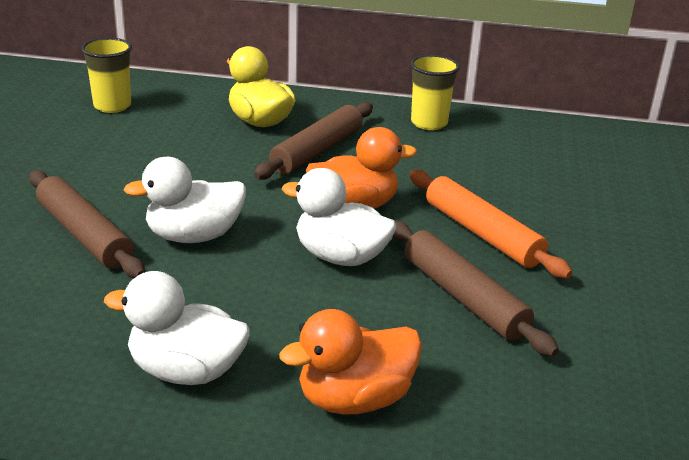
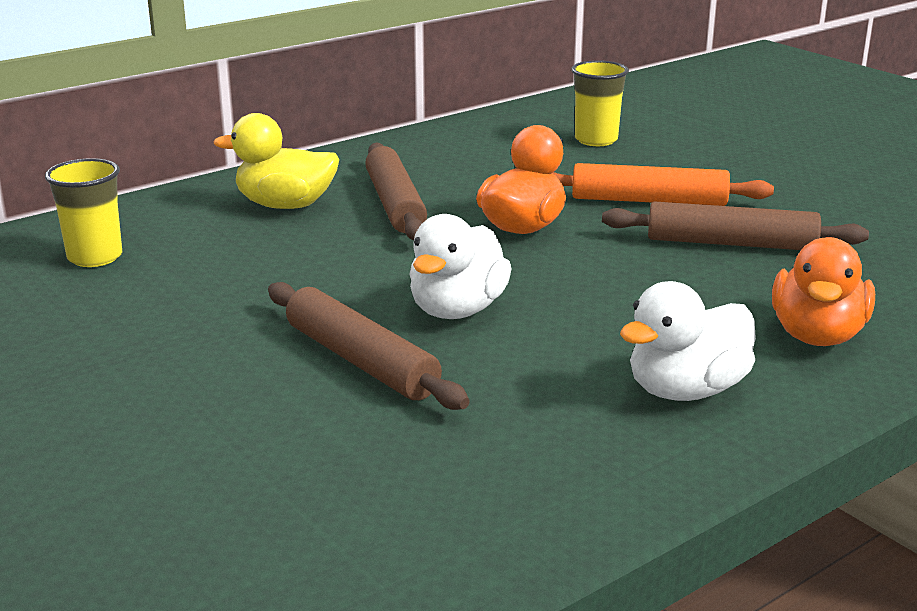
camera: 45 degrees left, 5 degrees down
brown rolling pin [29,170,145,278] -> brown rolling pin turned 45 degrees clockwise [268,282,470,410]
white duck [282,168,397,266] -> none
yellow cup [410,55,460,130] -> yellow cup moved to [571,60,629,146]

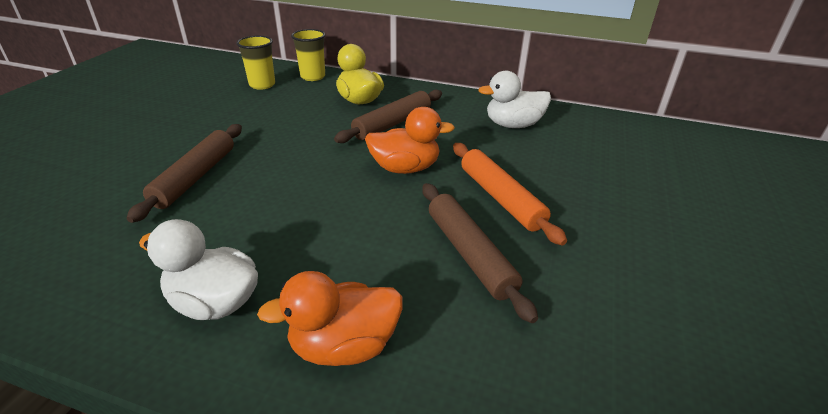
camera: 55 degrees right, 10 degrees up
white duck [409,214,512,319] -> white duck moved to [478,70,551,128]
yellow cup [571,60,629,146] -> yellow cup moved to [291,29,325,81]

